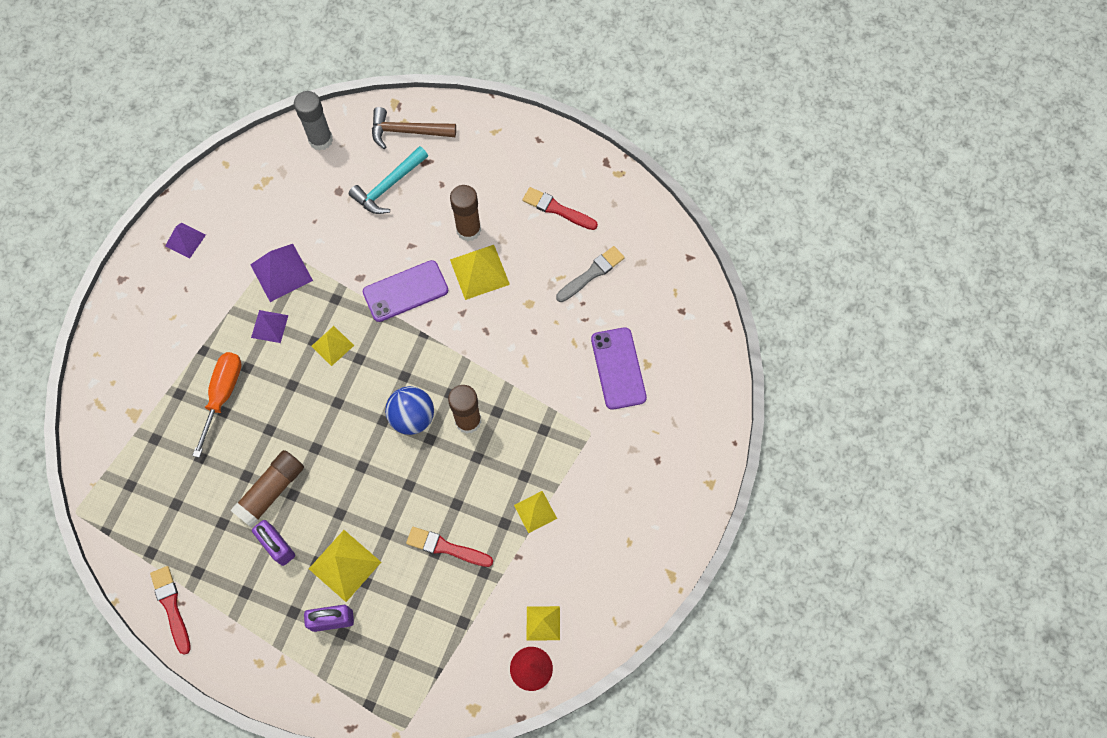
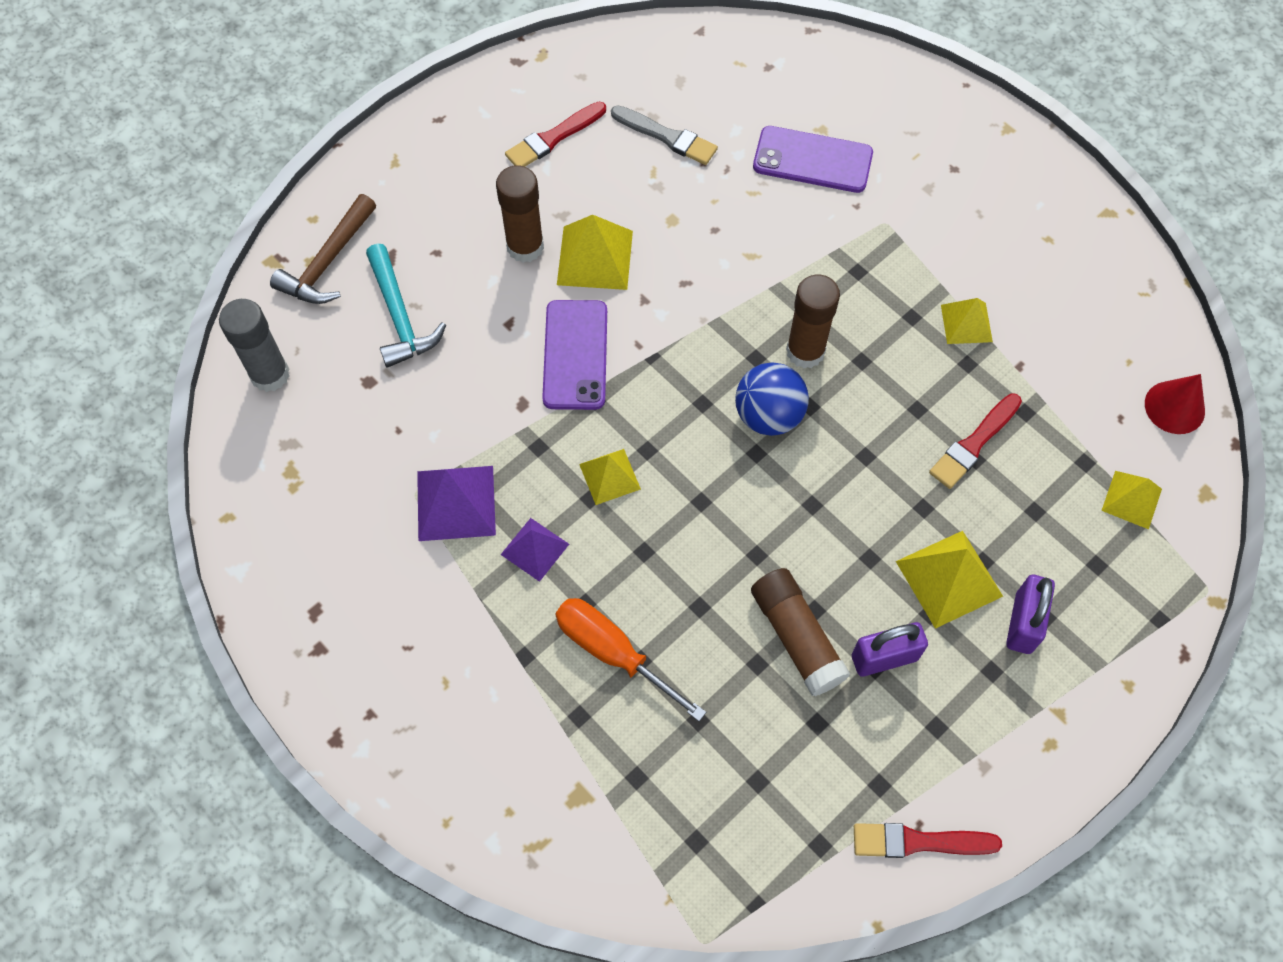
camera: 65 degrees left, 5 degrees down
purple pyramid [165,222,206,258] -> none
yellow pyramid [527,606,560,640] -> yellow pyramid moved to [1101,471,1162,529]
grey brush [556,246,625,302] -> grey brush turned 135 degrees clockwise [611,105,718,165]

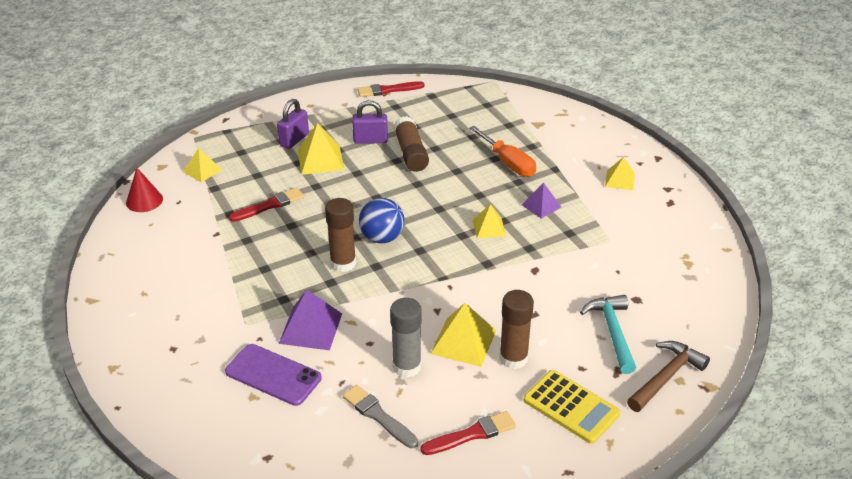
camera: 165 degrees left, 25 degrees down
grey glue stick [219,299,290,392] -> grey glue stick moved to [390,298,422,378]
purple pyramid [417,466,496,541] -> purple pyramid moved to [279,289,342,350]
purple phone [542,300,607,410] -> none
red brush [854,823,1002,858] -> red brush turned 150 degrees clockwise [357,81,424,97]
yellow pyramid [941,298,993,344] -> yellow pyramid moved to [605,157,635,190]
none -> yellow calculator [524,370,620,444]

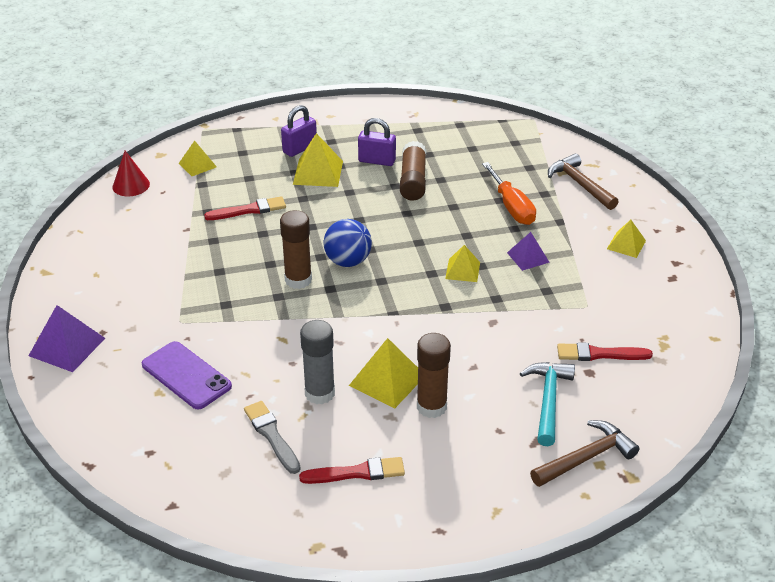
camera: 15 degrees right, 0 degrees up
purple pyramid [279,289,342,350] -> purple pyramid moved to [29,305,105,372]
red brush [357,81,424,97] -> red brush moved to [557,342,653,361]
yellow calculator [524,370,620,444] -> none
none -> brown hammer [548,153,619,210]

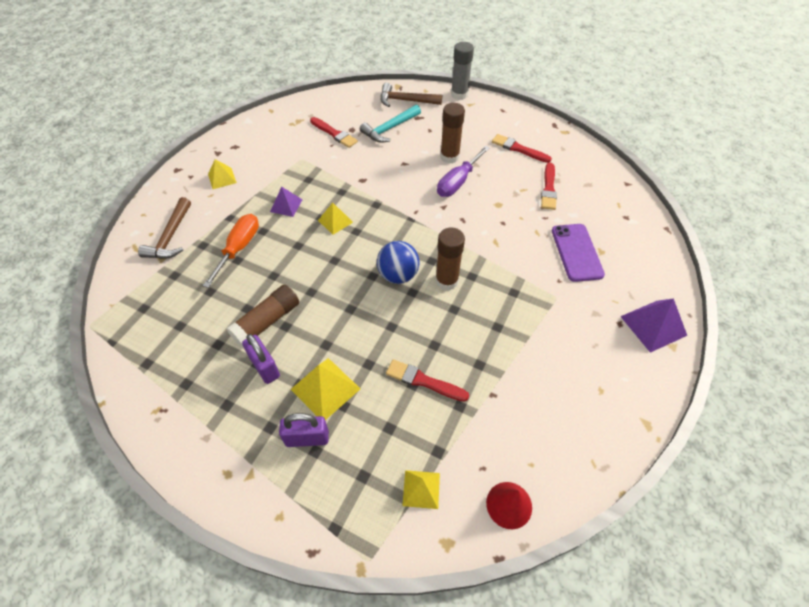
camera: 140 degrees left, 15 degrees up
grey brush [244,401,301,474] -> red brush [541,163,557,210]
grey glue stick [300,320,335,404] -> grey glue stick moved to [451,42,474,100]
yellow pyramid [349,338,418,408] -> purple screwdriver [437,146,490,197]

